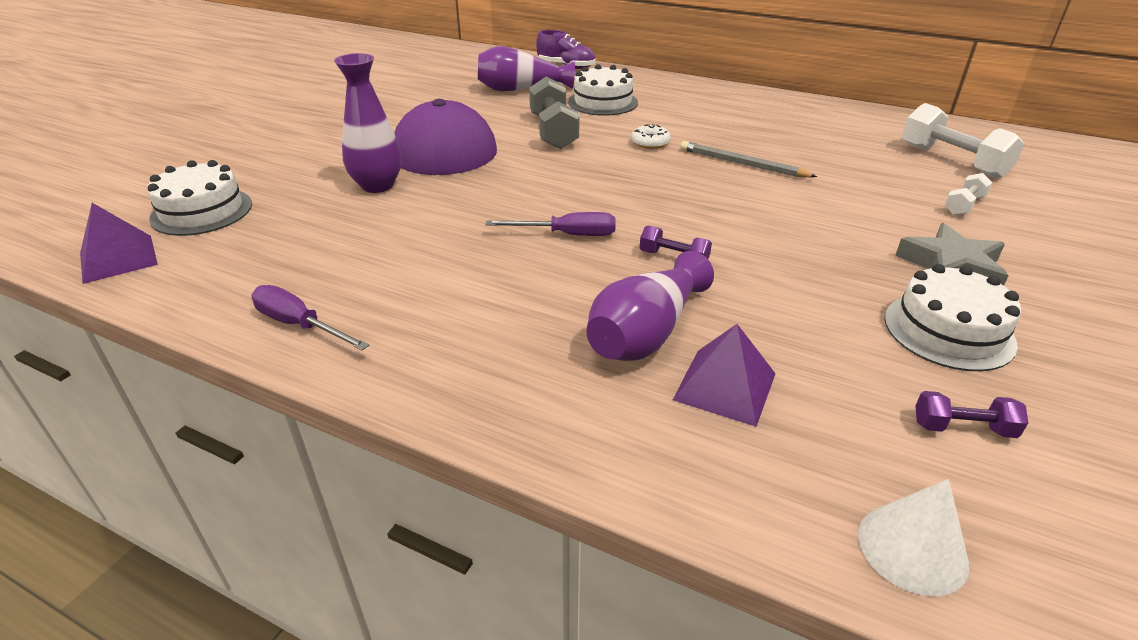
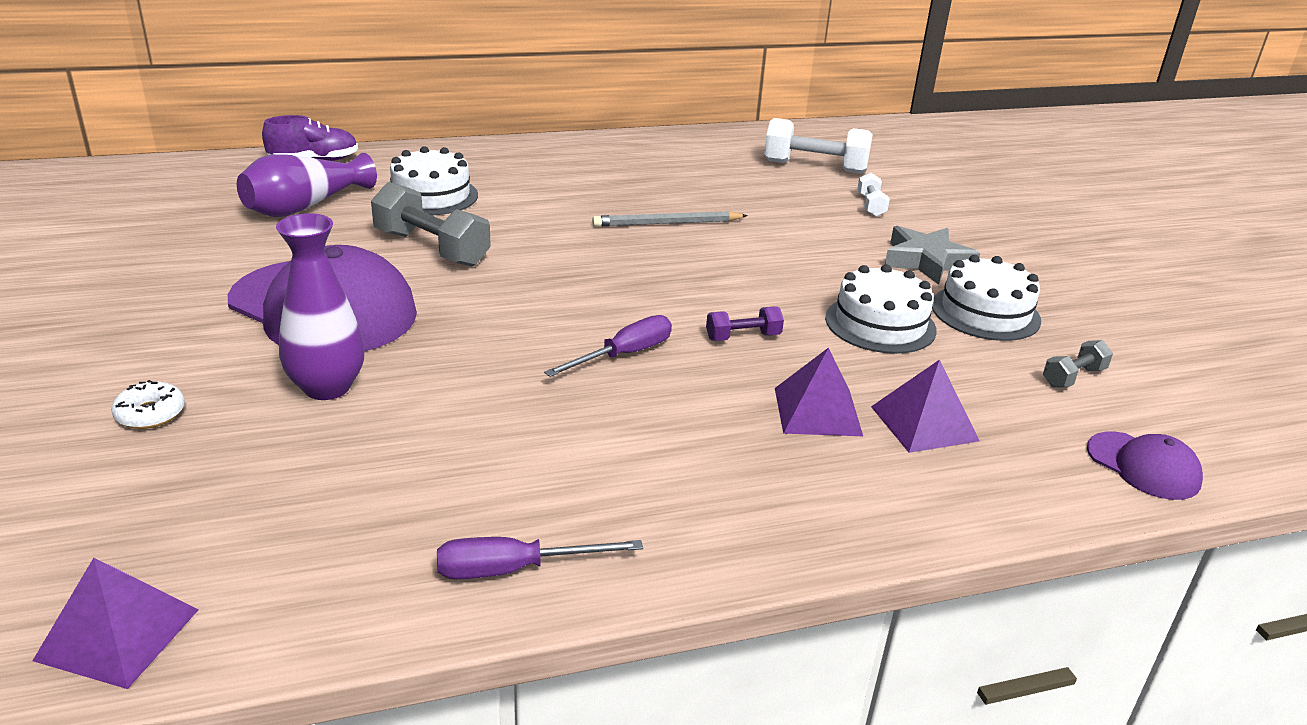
camera: 45 degrees left, 5 degrees down
white cake [147,160,252,236] -> white cake moved to [825,264,937,354]
purple vase [586,251,714,361] -> purple pyramid [775,347,863,436]
white donut [631,124,671,149] -> white donut moved to [111,380,185,429]
white cone [858,479,969,596] -> purple cap [1087,432,1203,500]
purple dumbbell [915,391,1028,438] -> grey dumbbell [1043,340,1113,388]

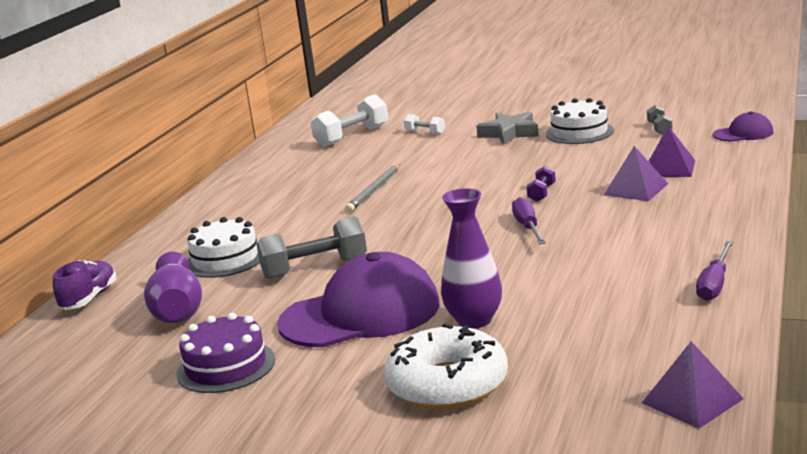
camera: 50 degrees left, 10 degrees down
white donut [111,380,185,429] -> white donut [384,324,508,410], size x2.34
white cake [825,264,937,354] -> none
none -> purple cake [176,313,275,393]

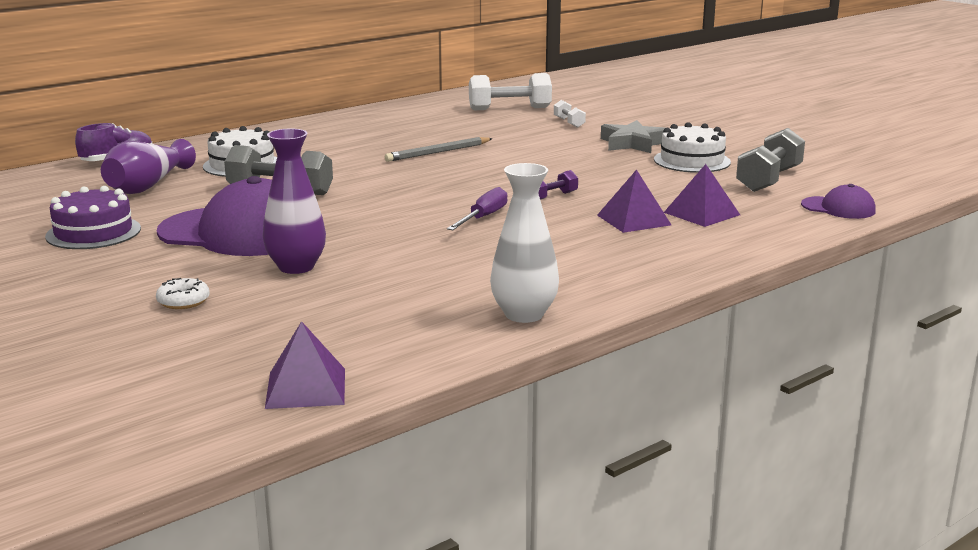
camera: 30 degrees right, 0 degrees up
white donut [384,324,508,410] -> white donut [156,278,210,309], size x0.43
grey dumbbell [647,105,673,135] -> grey dumbbell [736,128,805,192], size x1.92
purple screwdriver [696,241,733,301] -> white vase [490,163,559,323]

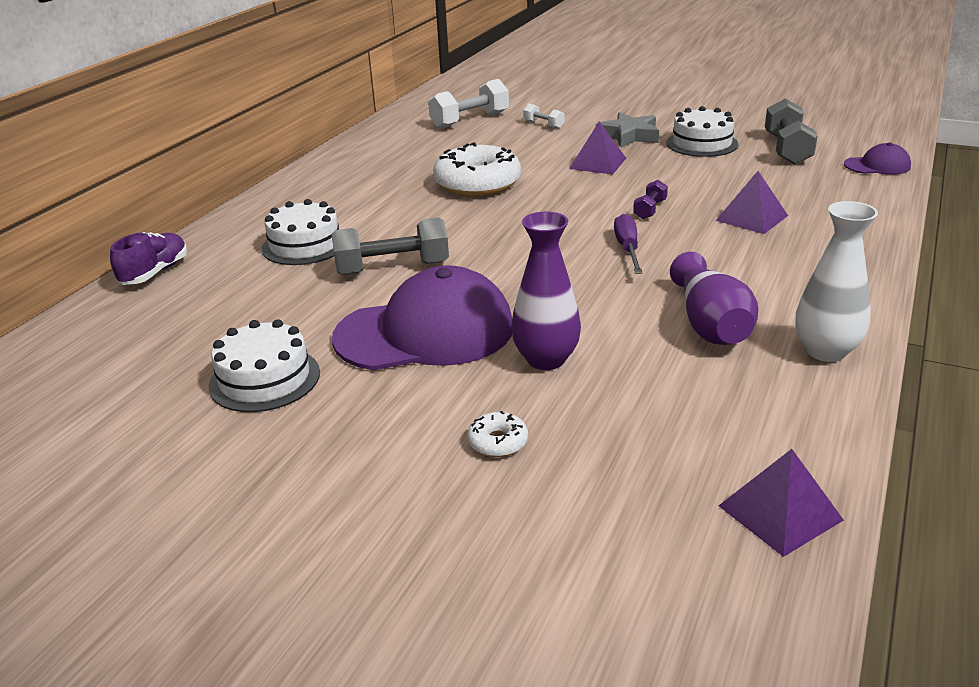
camera: 25 degrees left, 10 degrees up
purple cake [45,186,141,249] -> white cake [209,319,320,412]
purple vase [101,139,196,194] -> purple vase moved to [670,252,758,345]
grey pencil [385,137,493,162] -> white donut [433,142,521,197]
purple pyramid [664,164,740,227] -> purple pyramid moved to [569,121,626,174]

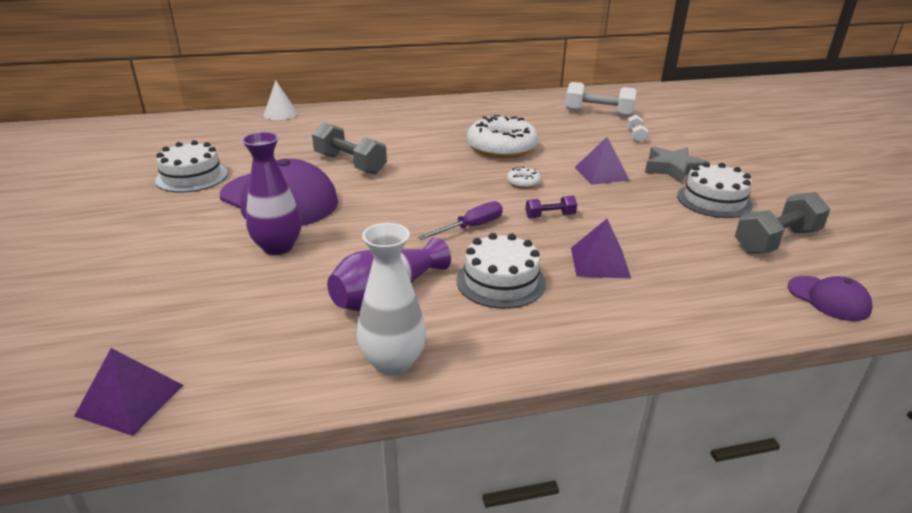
camera: 50 degrees right, 0 degrees up
purple shoe [110,232,187,285] -> white cone [263,80,298,120]
white cake [262,199,339,265] -> white cake moved to [456,233,546,309]
white donut [467,411,528,457] -> white donut moved to [507,167,541,188]

